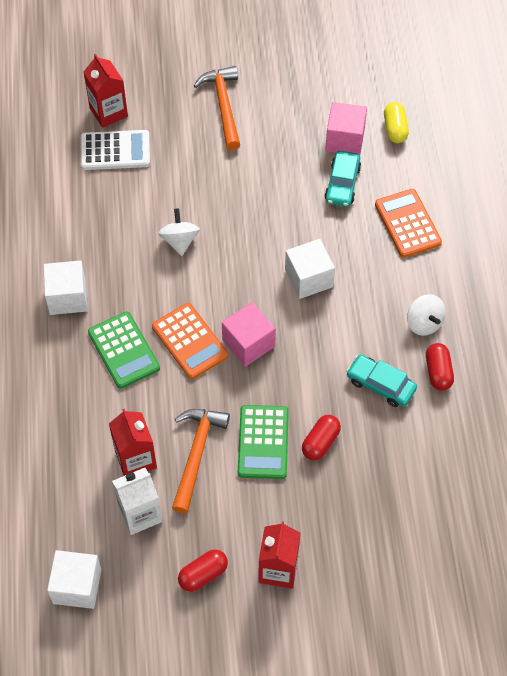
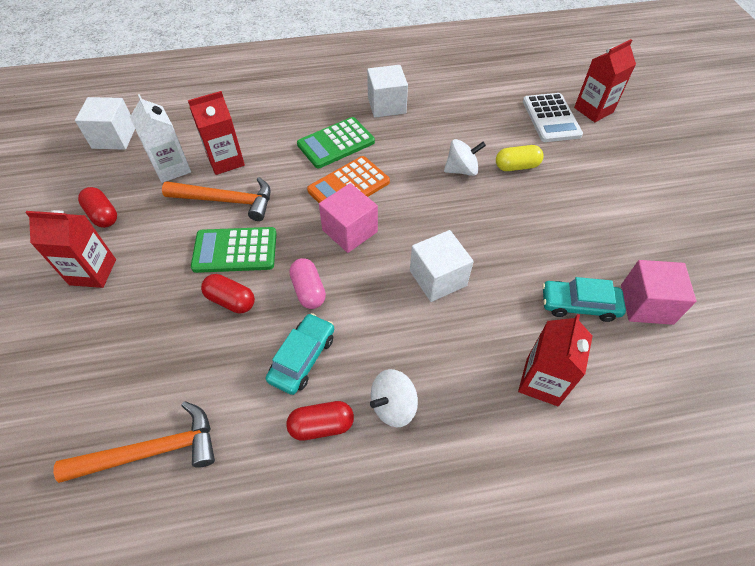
camera: 85 degrees right, 5 degrees down
orange hammer [194,66,240,150] -> orange hammer moved to [53,401,215,483]
orange calculator [375,189,442,258] -> red carton [518,314,593,406]
yellow capsule [384,102,409,143] -> yellow capsule moved to [496,145,544,171]
none -> pink capsule [289,258,326,309]

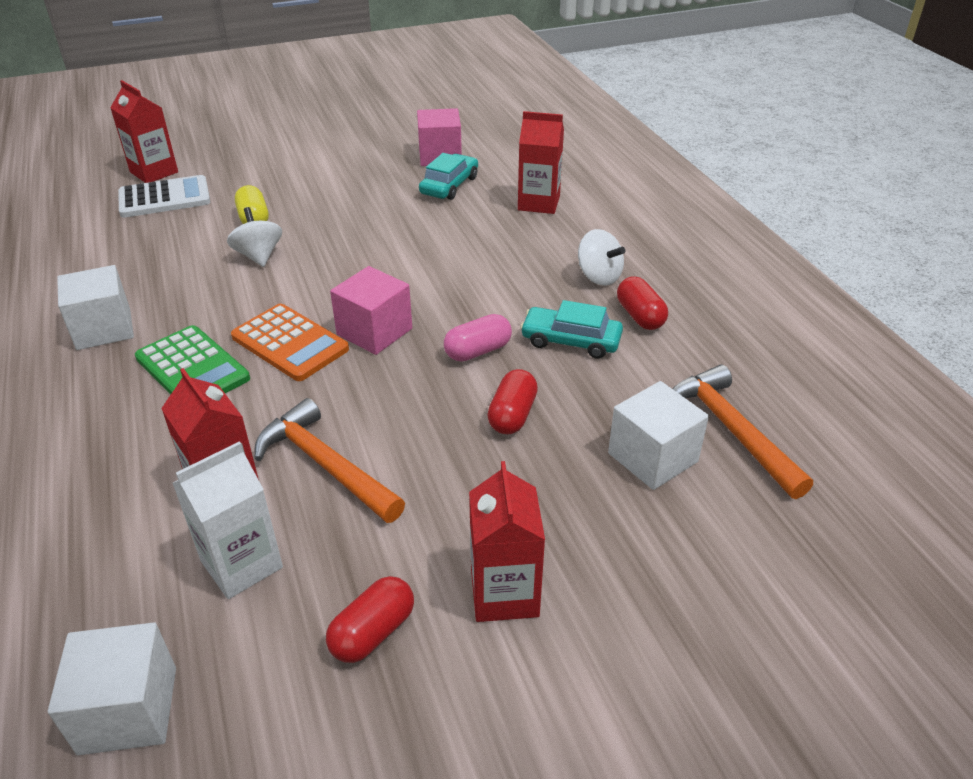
camera: 100 degrees left, 15 degrees down
orange hammer [162,177,271,221] -> orange hammer turned 45 degrees counterclockwise [255,398,405,523]
green calculator [191,227,277,273] -> none
white cube [410,230,474,302] -> white cube moved to [608,381,709,490]
turquoise car [542,277,626,322] -> turquoise car turned 150 degrees counterclockwise [419,153,478,200]

